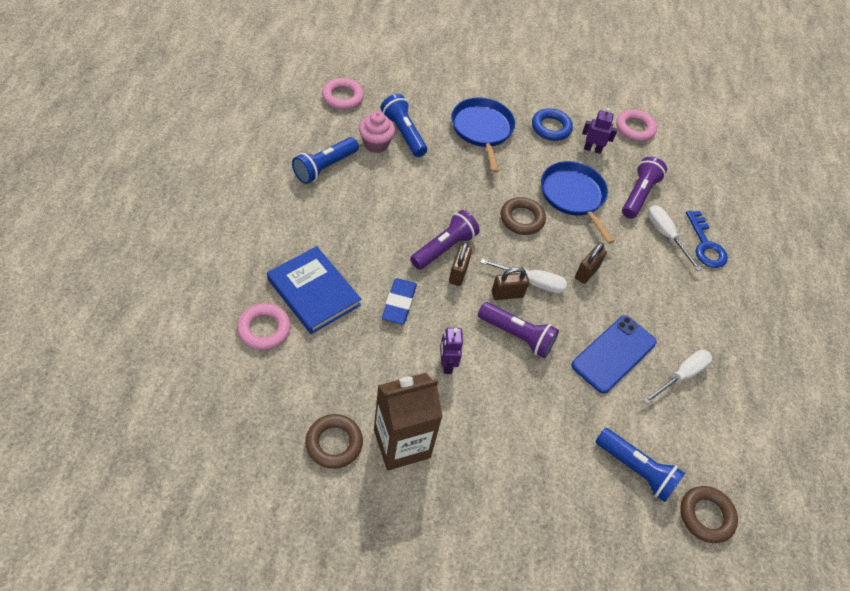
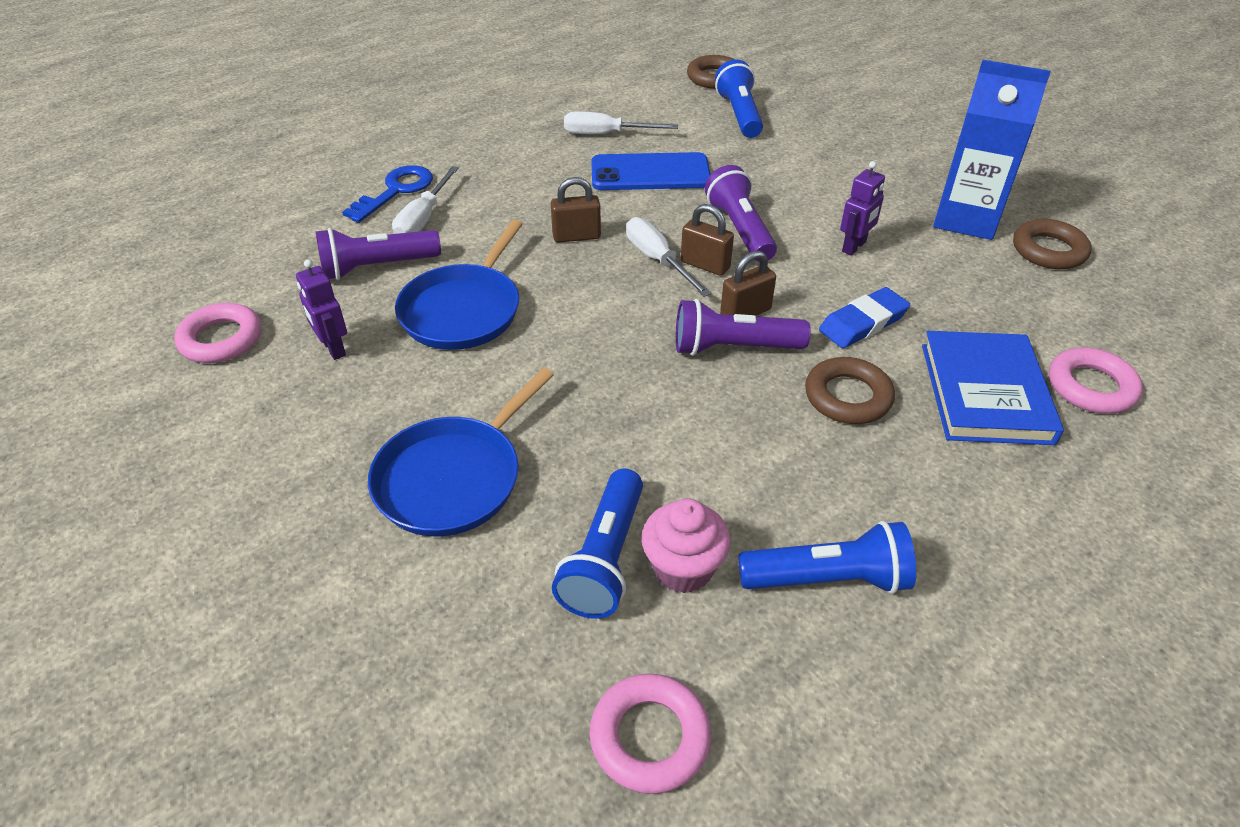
camera: 130 degrees left, 10 degrees down
brown carton [374,373,443,471] -> blue carton [933,60,1051,240]
brown ring [501,197,546,235] -> brown ring moved to [805,357,895,424]
blue ring [532,108,573,141] -> none

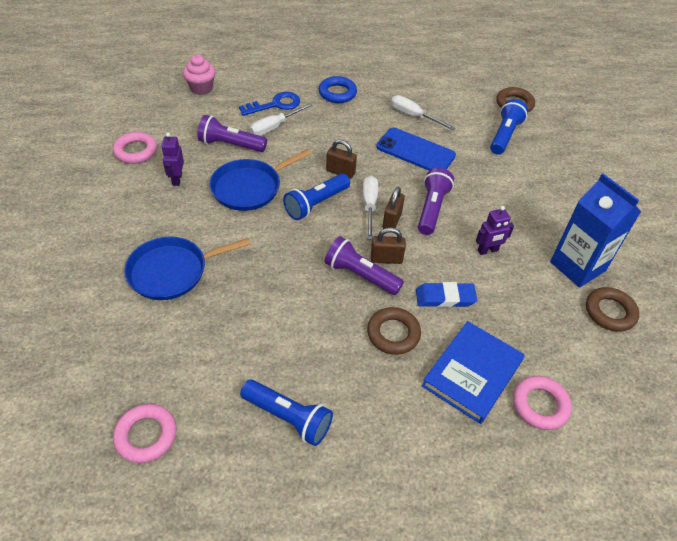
camera: 30 degrees right, 5 degrees up
blue flashlight [552,469,643,619] -> blue flashlight moved to [283,174,350,220]
pink cupcake [642,498,730,593] -> pink cupcake moved to [183,54,216,95]
brown padlock [681,204,734,276] -> brown padlock turned 45 degrees clockwise [383,187,405,229]
none -> blue ring [319,76,357,103]

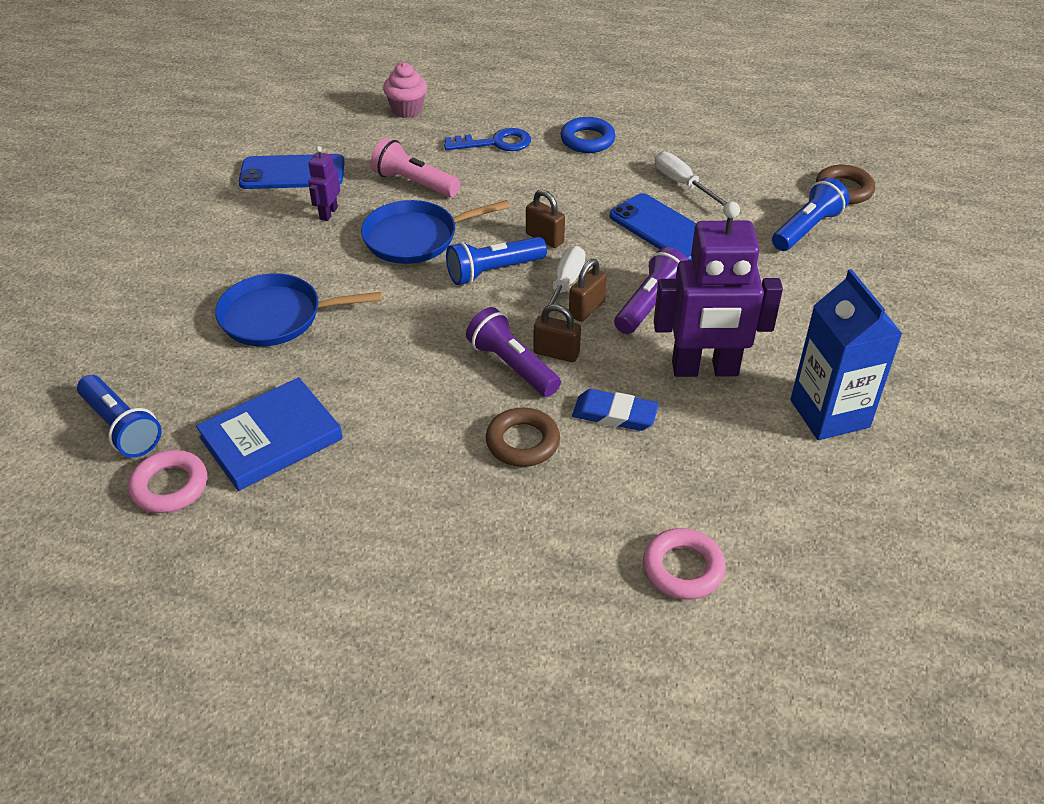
camera: 20 degrees right, 5 degrees down
pink ring [113,132,157,164] -> blue phone [239,154,345,189]
purple flashlight [197,115,267,152] -> pink flashlight [371,138,460,197]
blue flashlight [240,380,333,446] -> blue flashlight moved to [77,375,162,458]
white screwdriver [250,103,313,136] -> none
blue book [422,321,525,424] -> blue book moved to [196,377,343,491]
purple robot [476,206,514,255] -> purple robot [654,201,783,377], size x2.22
brown ring [586,287,639,332] -> none

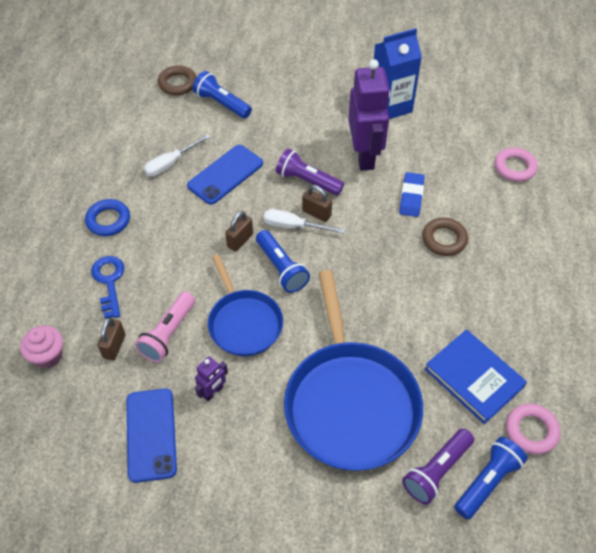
camera: 95 degrees left, 10 degrees up
blue pan [215,273,382,347] -> blue pan [284,270,423,471], size x1.71
purple robot [308,146,340,221] -> purple robot turned 60 degrees counterclockwise [195,356,228,401]
purple flashlight [466,307,561,397] -> purple flashlight moved to [402,429,474,504]
brown padlock [533,304,581,362] -> brown padlock moved to [98,318,125,361]

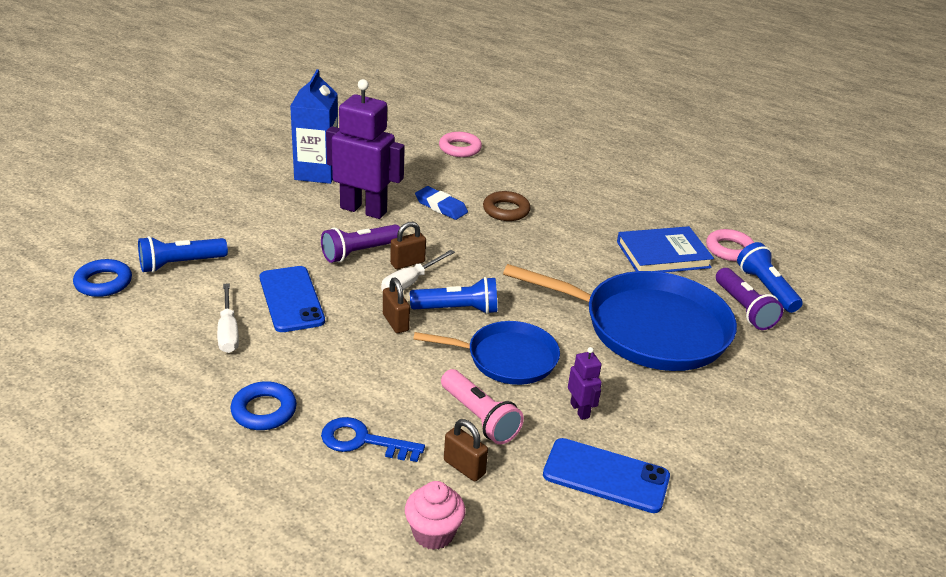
camera: 65 degrees left, 20 degrees down
brown ring [158,65,196,95] -> blue ring [73,259,132,297]

